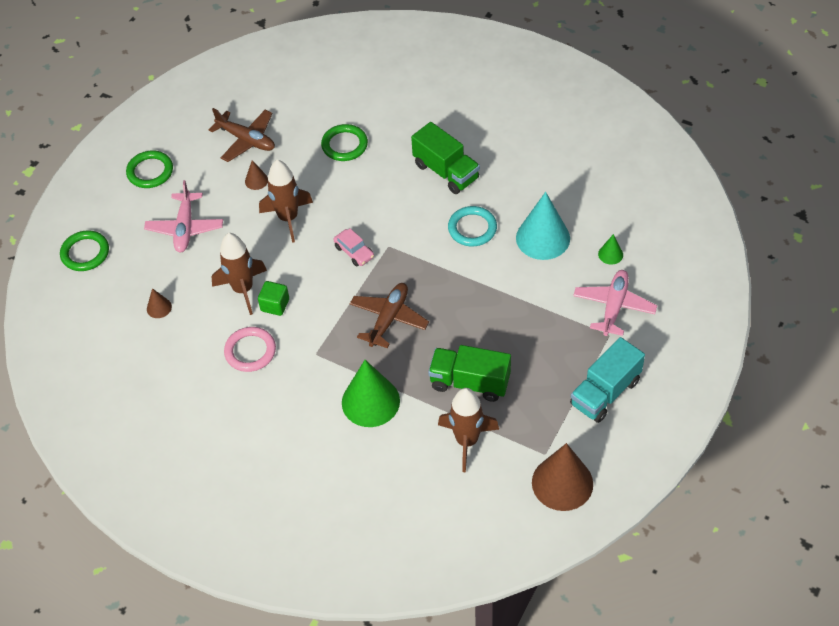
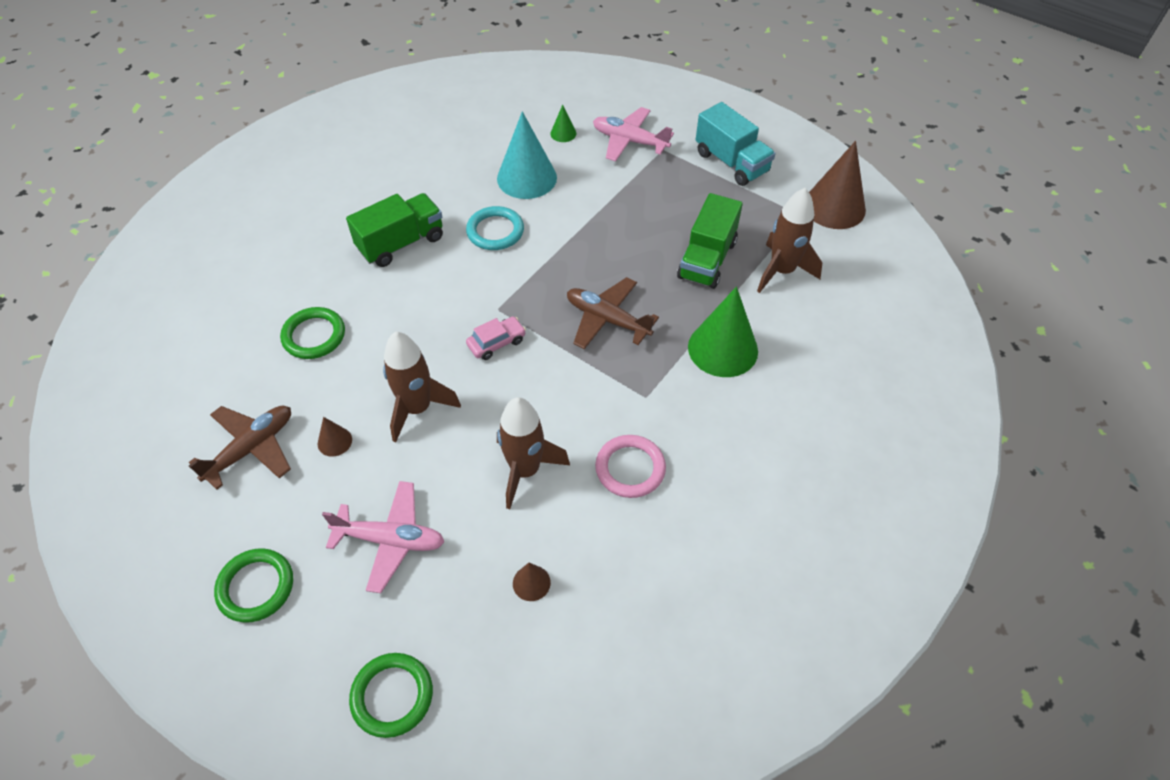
camera: 85 degrees left, 0 degrees up
green cube [258,281,289,316] -> none

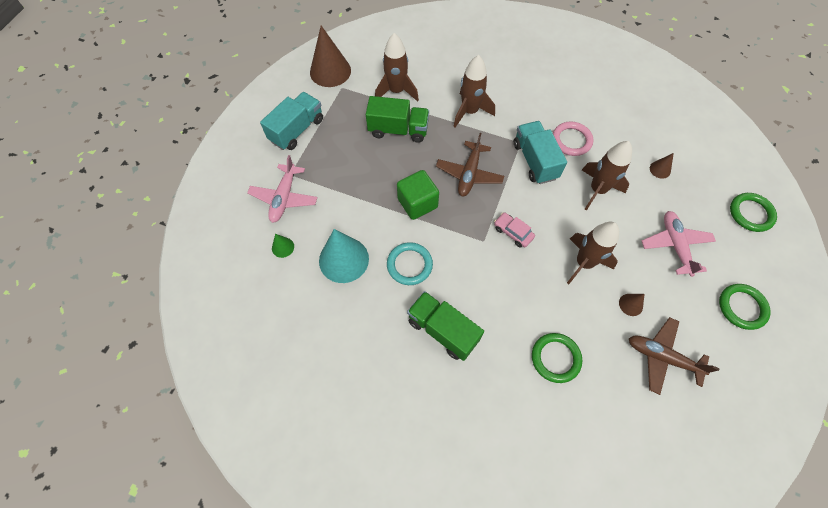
camera: 105 degrees left, 10 degrees up
green cone [688,287,758,377] -> brown rocket [453,55,495,127]
none -> green cube [397,170,439,220]
none -> turquoise truck [514,121,567,184]

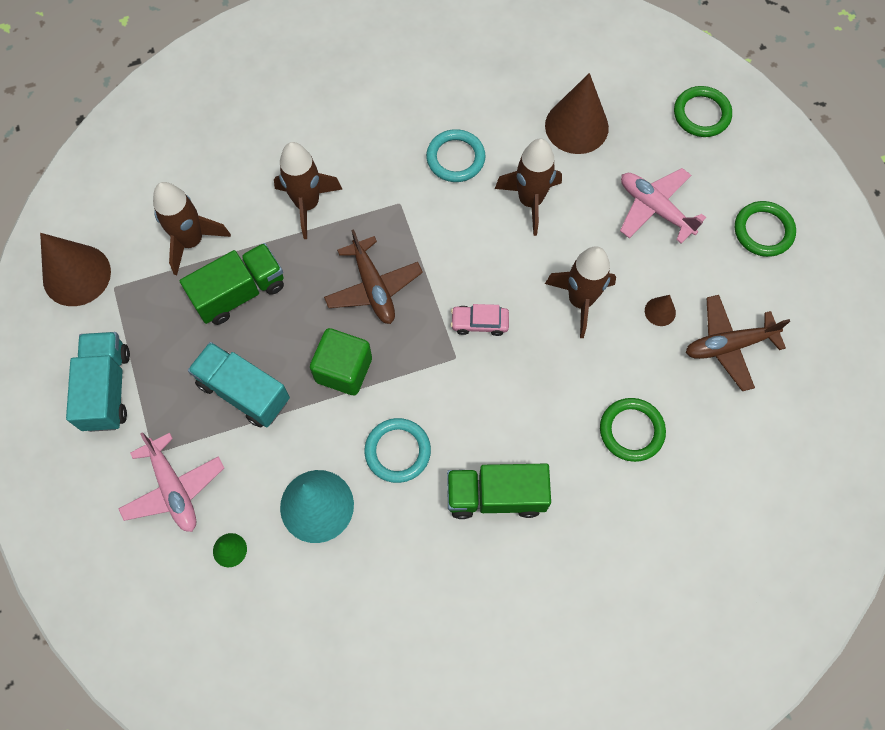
camera: 40 degrees left, 5 degrees up
turquoise truck [514,121,567,184] -> turquoise truck moved to [188,342,290,427]
pink ring [553,122,593,156] -> turquoise ring [426,129,485,182]
brown cone [650,153,674,179] -> brown cone [545,73,609,154], size x2.20

